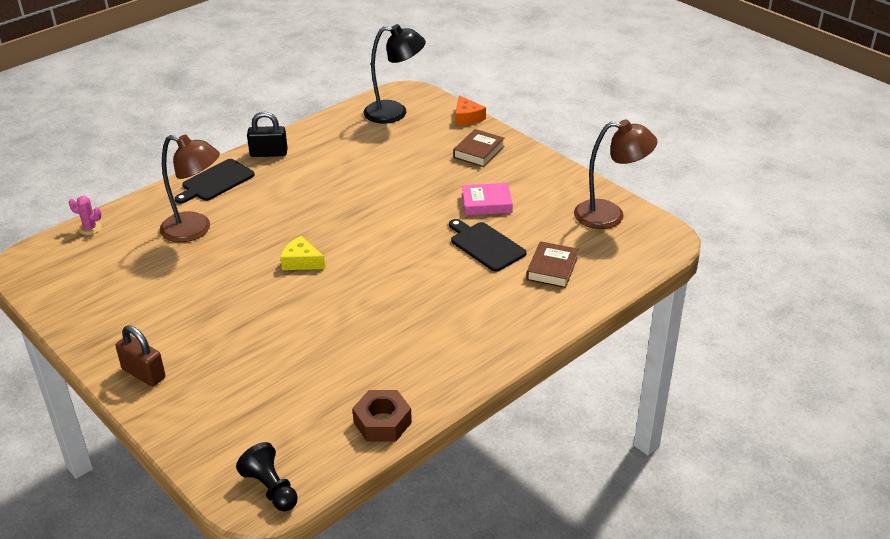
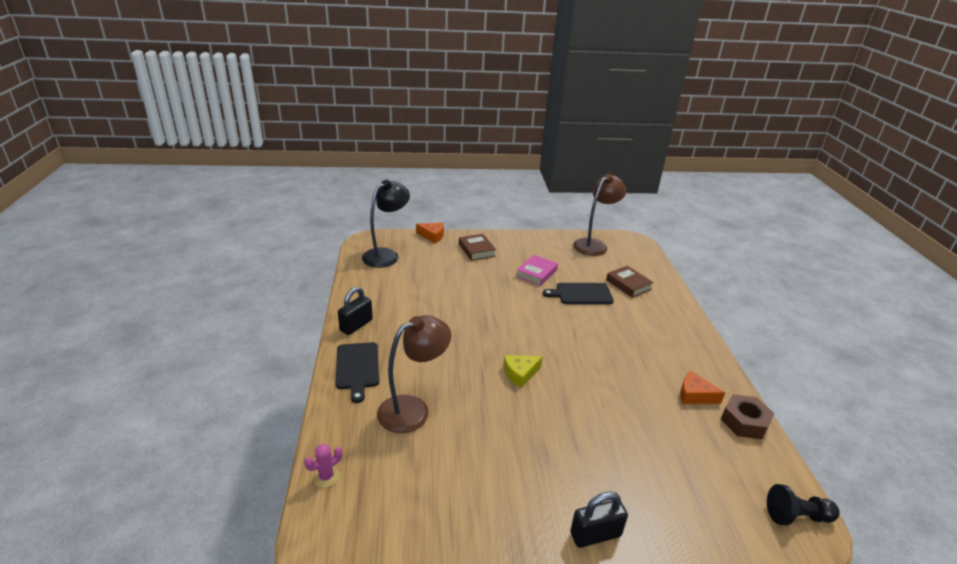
camera: 55 degrees left, 5 degrees down
brown padlock [116,325,165,386] -> black padlock [570,491,628,548]
none -> orange cheese [680,371,725,404]

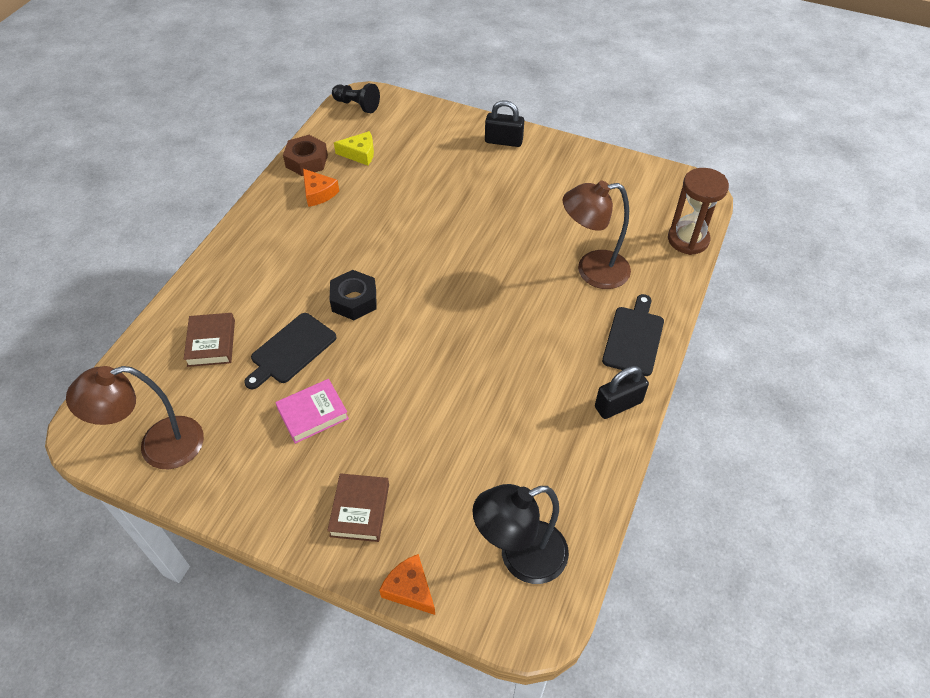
camera: 150 degrees left, 20 degrees up
pink cactus [304,444,342,488] -> brown hourglass [668,168,729,255]
yellow cheese [503,355,543,388] -> yellow cheese moved to [334,131,374,166]
black cutting board [543,283,614,304] -> black cutting board turned 105 degrees clockwise [244,313,337,389]
none -> black nut [330,270,376,320]

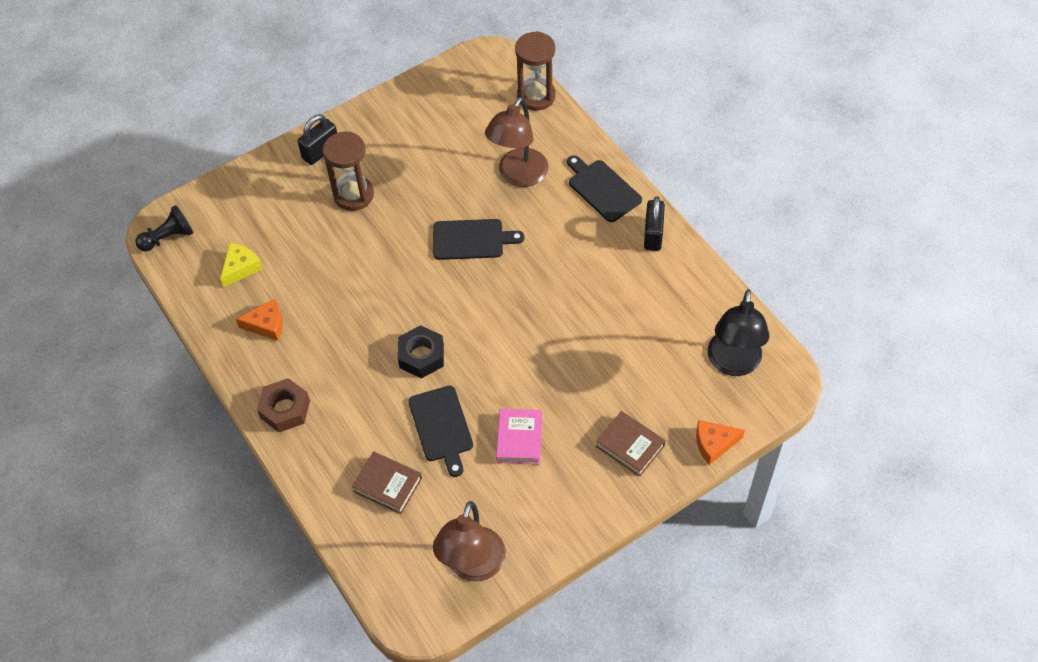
camera: 55 degrees left, 5 degrees up
brown nut [283,135,328,176] -> brown nut moved to [257,378,310,432]
none -> brown hourglass [323,131,374,211]
none -> black cutting board [433,219,524,260]

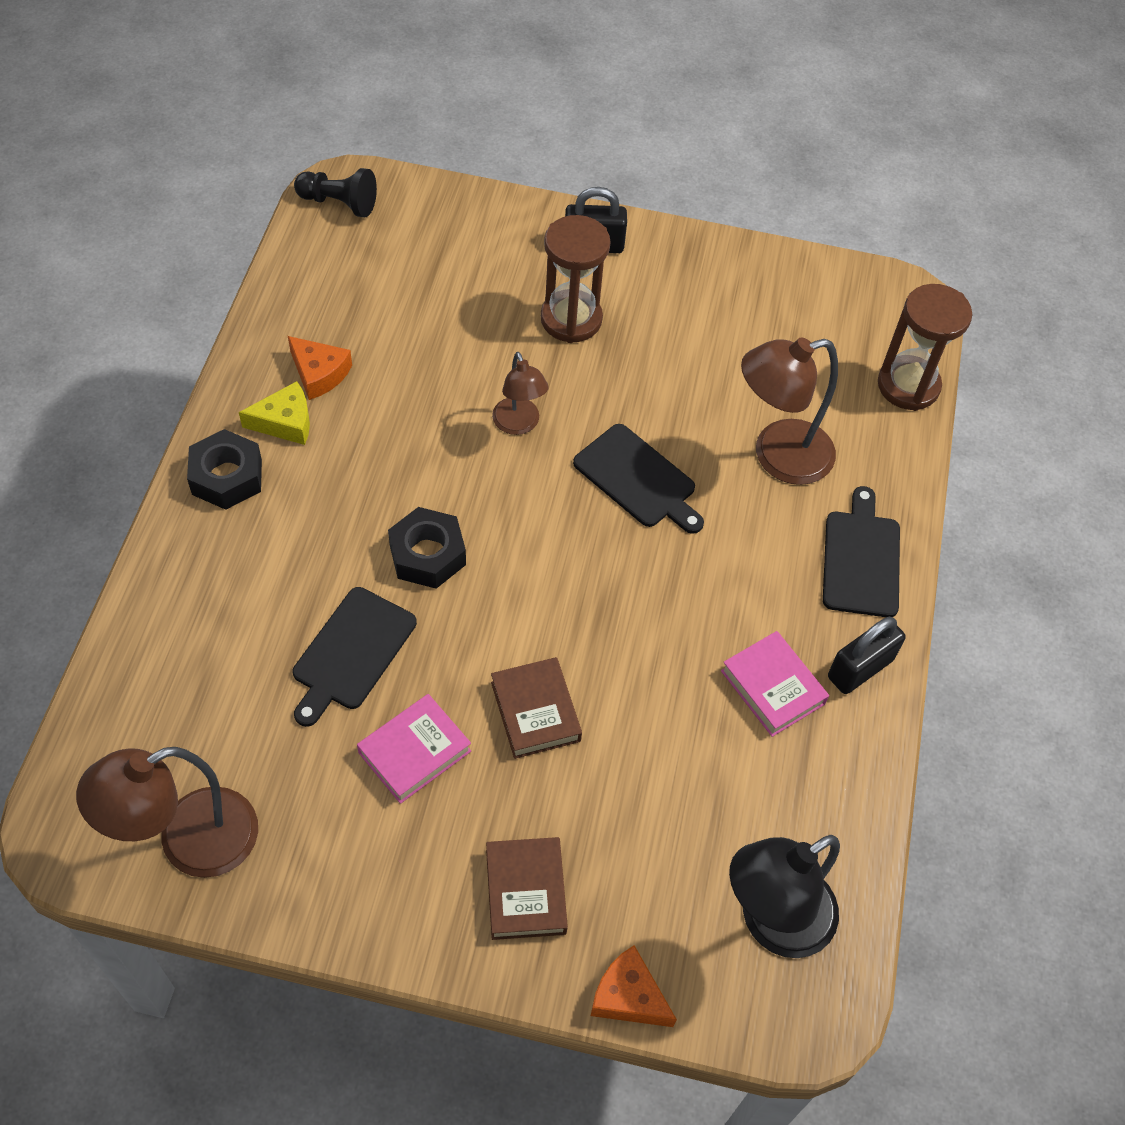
camera: 40 degrees right, 0 degrees up
yellow cheese [220,243,263,287] -> yellow cheese moved to [239,381,310,445]
brown nut [257,378,310,432] -> black nut [187,429,262,510]
brown book [352,451,422,514] -> brown book moved to [491,657,582,759]
none -> brown lamp [492,352,549,435]
none -> pink book [721,631,829,737]

